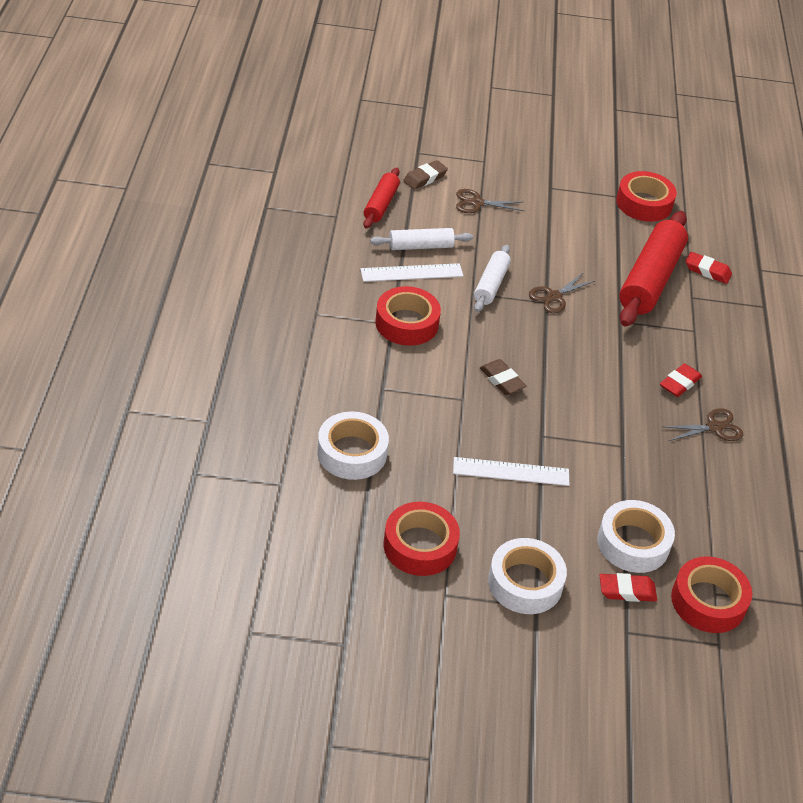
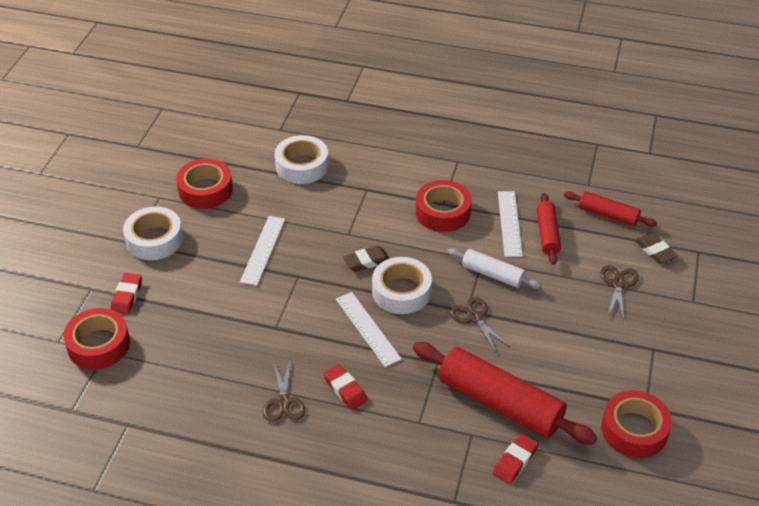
camera: 105 degrees right, 0 degrees up
white rolling pin [370,228,473,250] -> red rolling pin [537,193,561,265]
white tape [598,500,675,573] -> white tape moved to [372,257,432,314]
none -> white ruler [336,292,402,367]

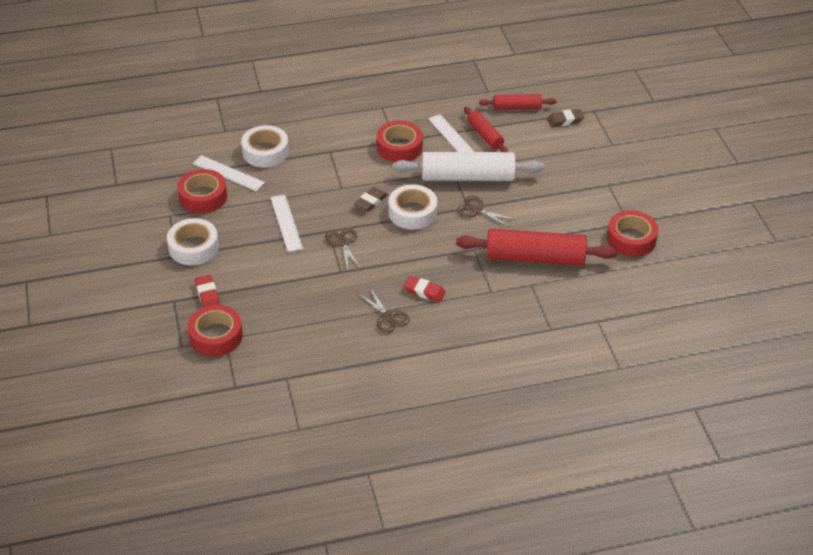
camera: 30 degrees left, 0 degrees up
white ruler [336,292,402,367] -> white ruler moved to [193,155,265,191]
white rolling pin [447,248,541,289] -> white rolling pin [393,152,544,181], size x1.84
red eraser [493,433,538,484] -> none
brown scissors [600,265,639,320] -> brown scissors moved to [325,228,361,271]
brown eraser [635,233,678,264] -> brown eraser turned 45 degrees counterclockwise [547,109,585,127]

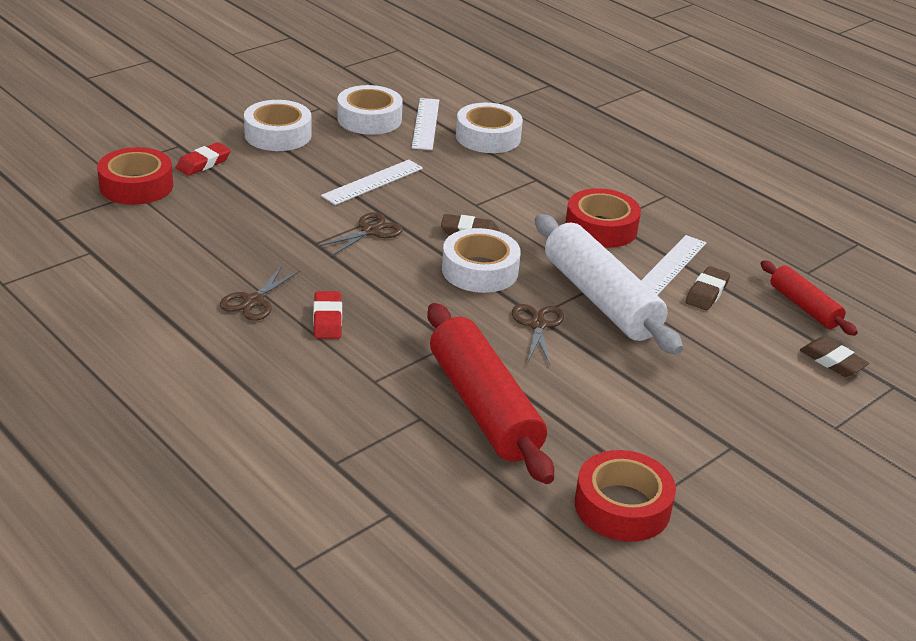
camera: 60 degrees right, 10 degrees down
red tape [177,169,227,214] -> white tape [337,85,403,135]
red rolling pin [464,107,508,152] -> brown eraser [686,266,730,310]

